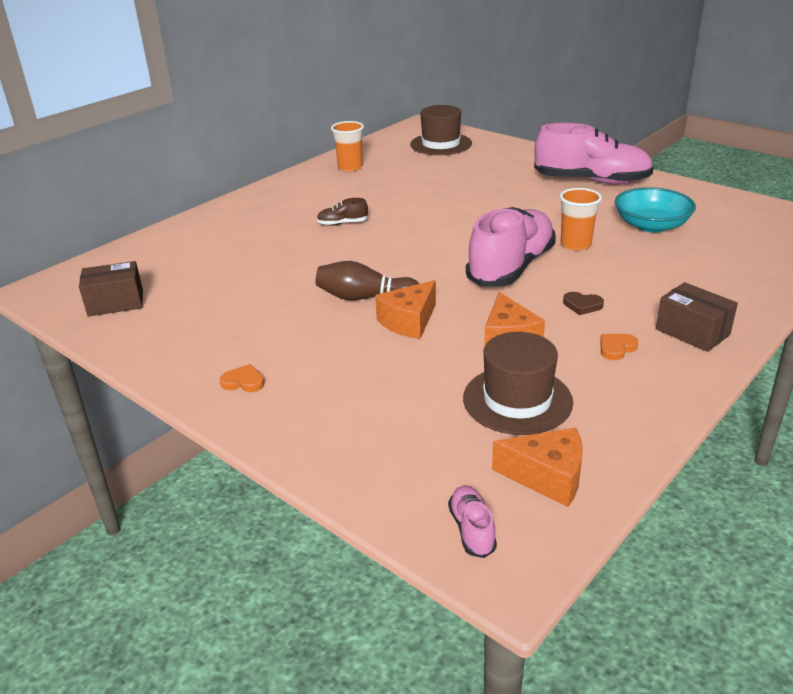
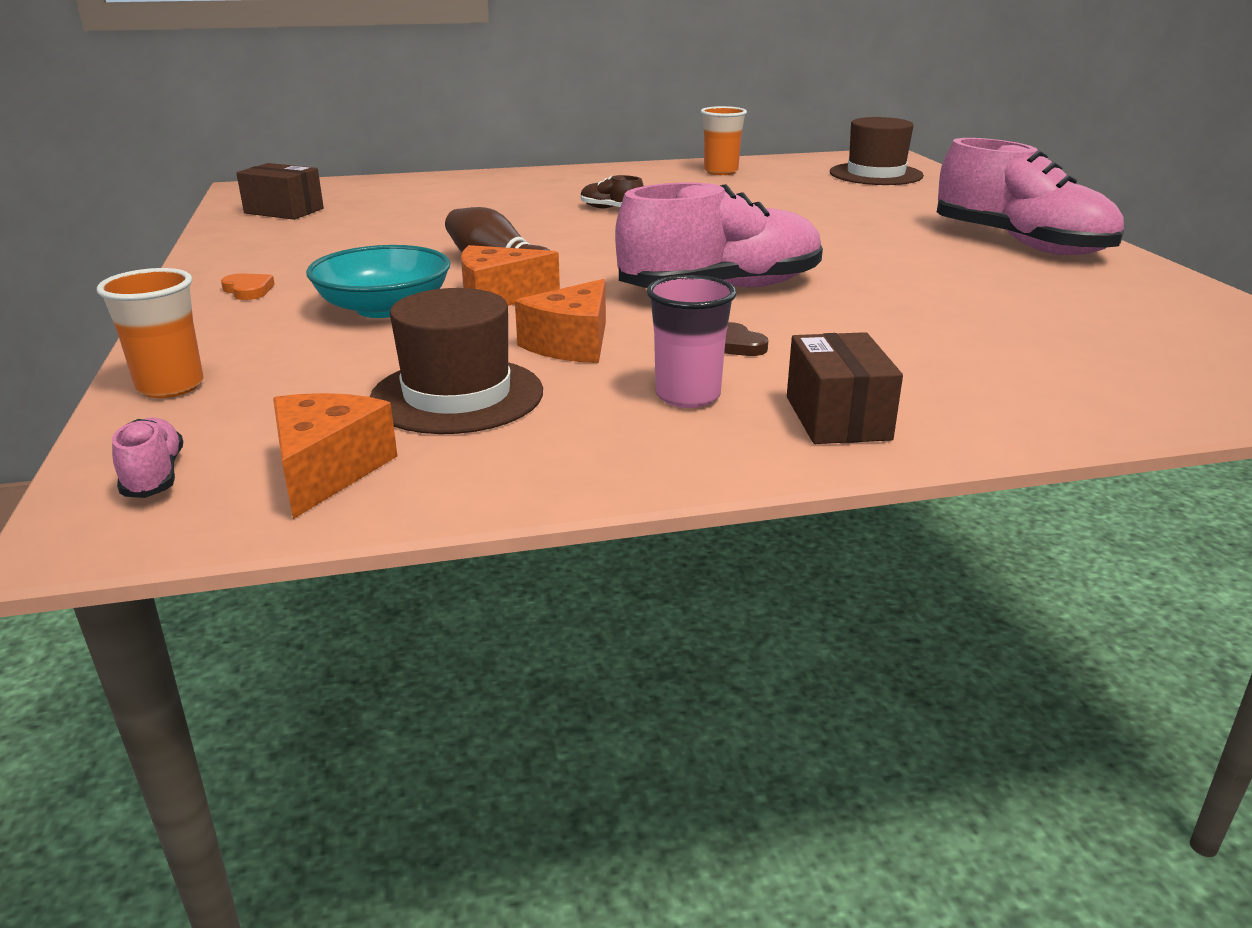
camera: 35 degrees right, 5 degrees down
pink shoe [448,486,497,558] -> pink shoe turned 45 degrees counterclockwise [112,418,183,498]
orange cheese [492,427,583,507] -> orange cheese turned 135 degrees counterclockwise [273,393,397,519]
orange cup [559,188,602,251] -> orange cup moved to [97,268,204,398]
orange heart [600,334,638,360] -> pink cup [646,275,737,408]
turquoise bowl [615,187,696,232] -> turquoise bowl moved to [306,245,450,318]

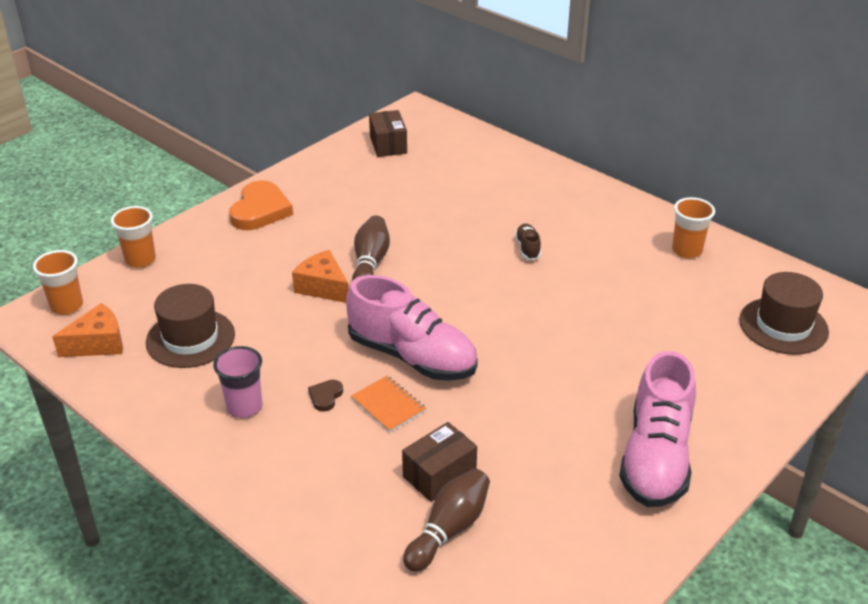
camera: 55 degrees right, 10 degrees up
pink shoe [112,418,183,498] -> orange cup [33,250,83,315]
orange heart [221,273,275,300] -> orange heart [229,180,293,230], size x2.19
turquoise bowl [306,245,450,318] -> none
orange cheese [515,279,606,363] -> none
brown box [787,332,903,444] -> brown box moved to [402,422,477,502]
none -> orange notebook [351,376,426,433]
none -> brown bowling pin [403,468,490,572]

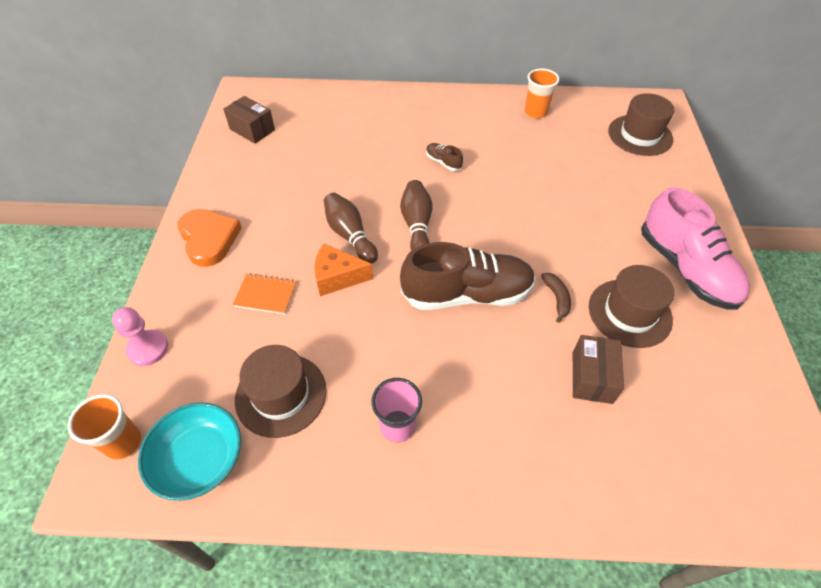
camera: 40 degrees left, 15 degrees up
orange cheese [52,303,123,357] -> turquoise bowl [138,402,241,501]
orange cup [111,206,156,268] -> pink pawn [112,307,168,366]
brown heart [308,380,343,412] -> none
pink shoe [346,275,478,381] -> brown shoe [400,242,536,310]
orange notebook [351,376,426,433] -> orange notebook moved to [233,273,297,314]
brown bowling pin [403,468,490,572] -> brown bowling pin moved to [400,180,432,250]
none -> brown banana [541,273,571,323]
none -> brown hat [589,265,674,348]

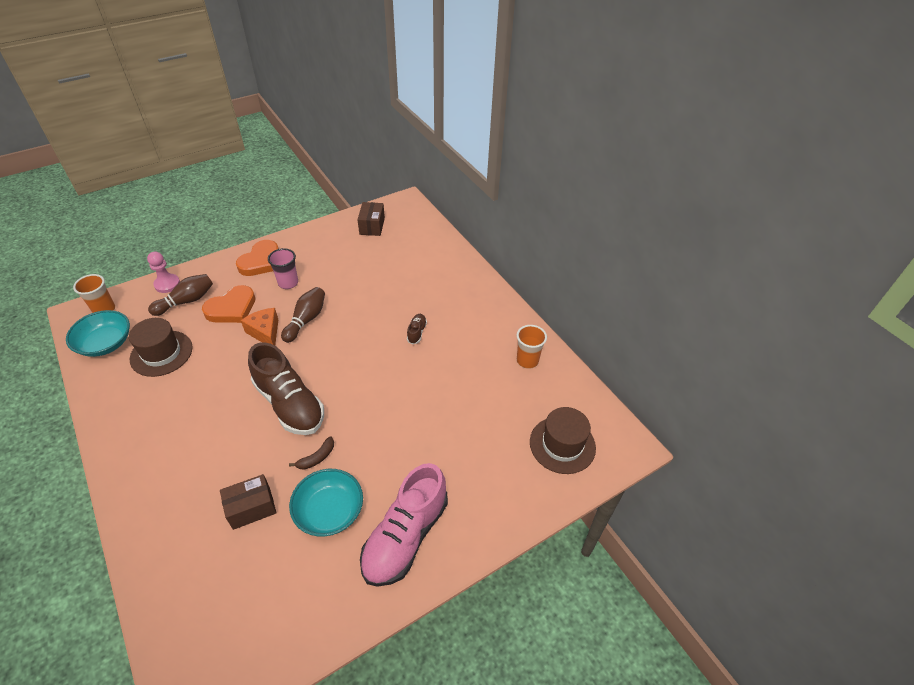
camera: 55 degrees right, 5 degrees down
orange notebook [233,273,297,314] -> orange heart [202,285,255,323]
pink cup [371,378,422,442] -> pink cup moved to [268,248,298,289]
brown bowling pin [400,180,432,250] -> brown bowling pin moved to [148,274,213,316]
brown hat [589,265,674,348] -> turquoise bowl [289,469,363,537]

